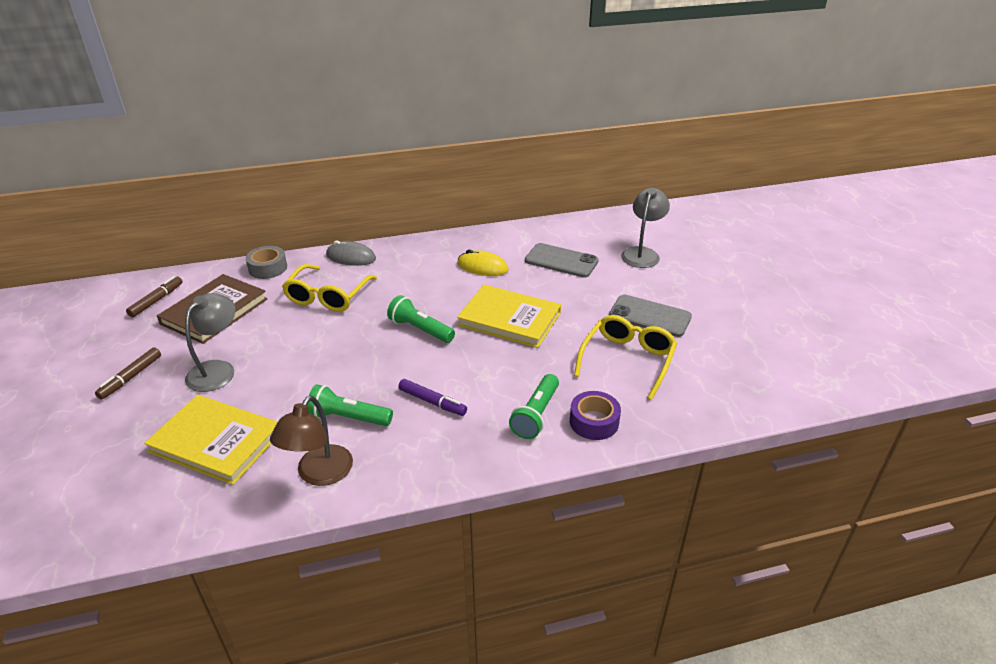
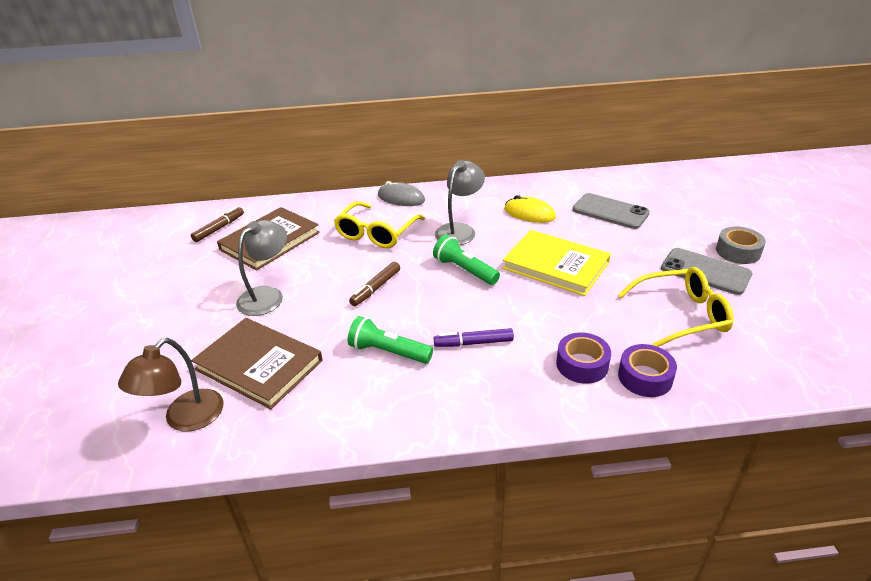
camera: 10 degrees right, 0 degrees up
brown marker [95,347,161,400] -> brown marker moved to [349,262,400,306]
yellow book [144,395,278,485] -> brown book [191,318,323,409]
grey tape [246,246,287,279] -> grey tape moved to [716,226,766,264]
brown lamp [270,395,353,486] -> brown lamp moved to [118,338,224,432]
purple marker [398,379,467,416] -> purple marker turned 135 degrees clockwise [434,328,514,347]
green flashlight [509,374,559,439] -> purple tape [556,332,611,384]
yellow glasses [574,315,677,400] -> yellow glasses turned 45 degrees clockwise [618,267,734,347]
grey lamp [621,188,670,268] -> grey lamp moved to [435,160,485,245]

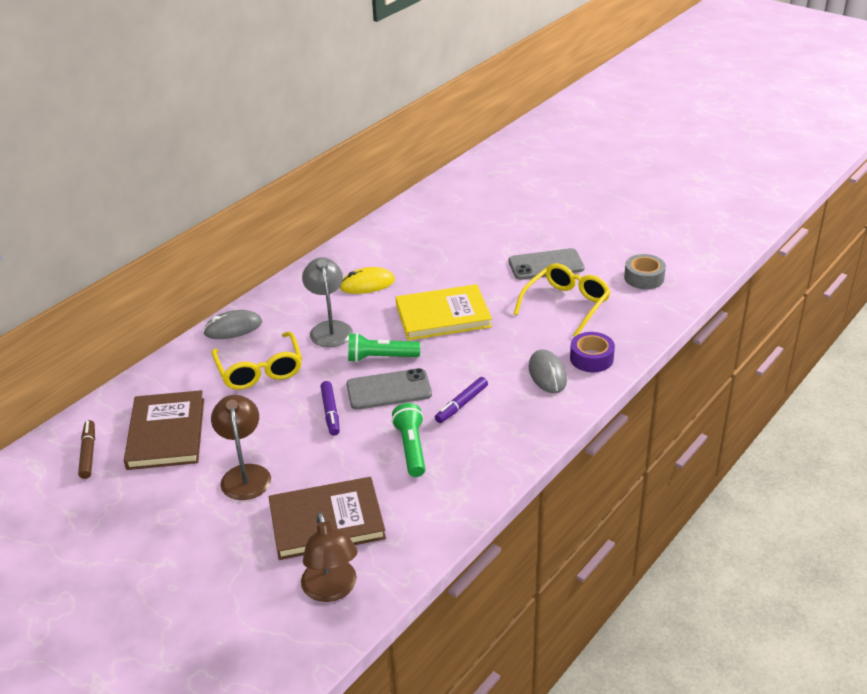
camera: 45 degrees left, 0 degrees up
grey lamp [236,220,287,316] -> brown lamp [211,395,271,500]
green flashlight [348,316,433,364] -> green flashlight turned 105 degrees clockwise [392,403,425,477]
brown marker [349,262,400,306] -> purple marker [320,381,340,436]
purple tape [556,332,611,384] -> grey mouse [529,350,567,393]
grey phone [573,193,650,229] -> grey phone moved to [346,368,432,410]
grey tape [716,226,766,264] -> grey tape moved to [624,254,666,289]

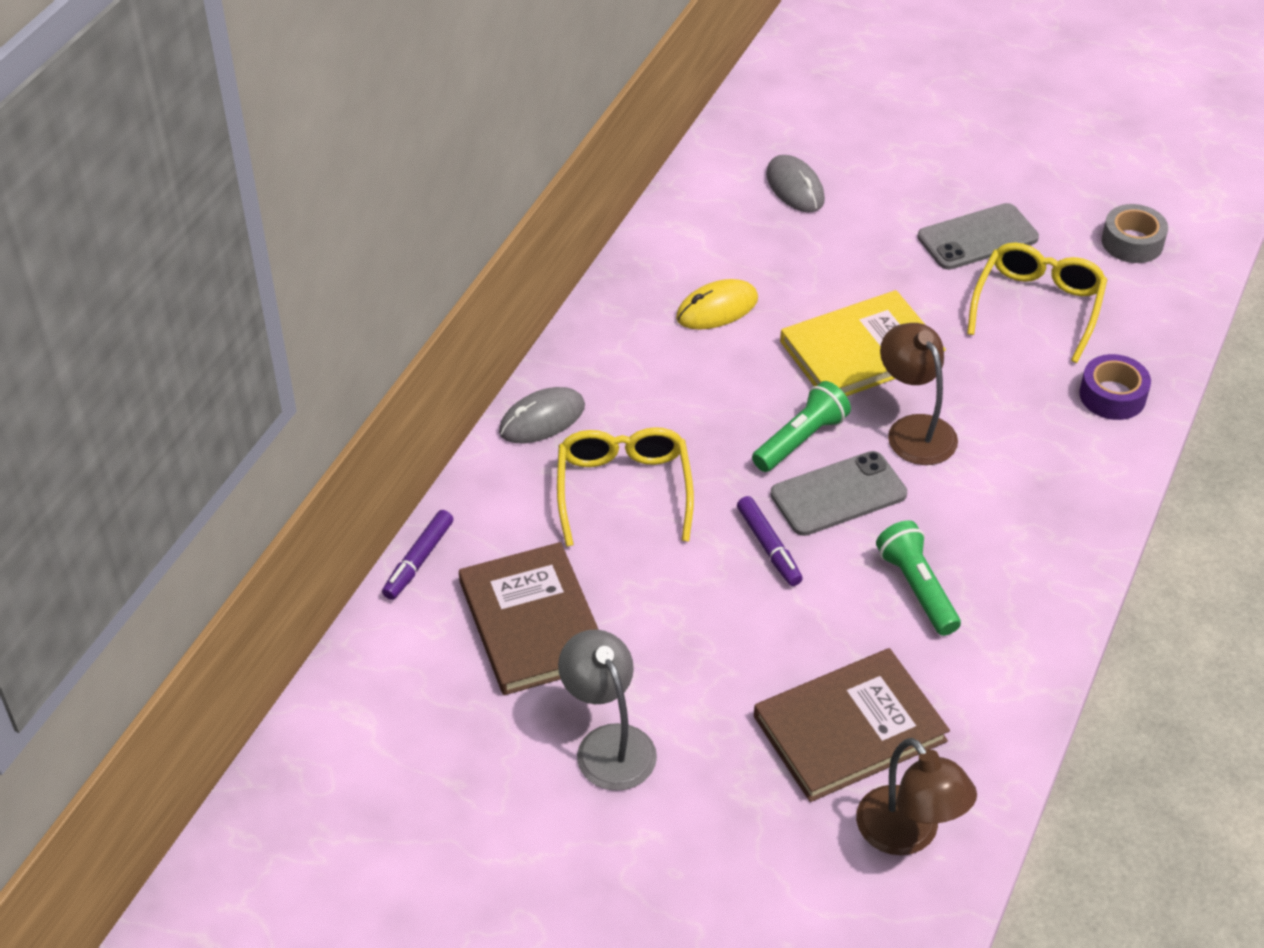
camera: 15 degrees left, 10 degrees up
brown marker [78,420,95,479] -> none
brown lamp [211,395,271,500] -> brown lamp moved to [880,323,958,465]
yellow glasses [212,332,302,390] -> yellow glasses turned 150 degrees counterclockwise [557,427,694,547]
grey lamp [302,257,353,347] -> grey lamp moved to [558,630,657,791]
green flashlight [348,333,420,362] -> green flashlight turned 150 degrees clockwise [752,381,851,472]
purple marker [435,377,488,423] -> purple marker moved to [382,510,453,600]
grey mouse [529,350,567,393] -> grey mouse moved to [766,155,825,213]

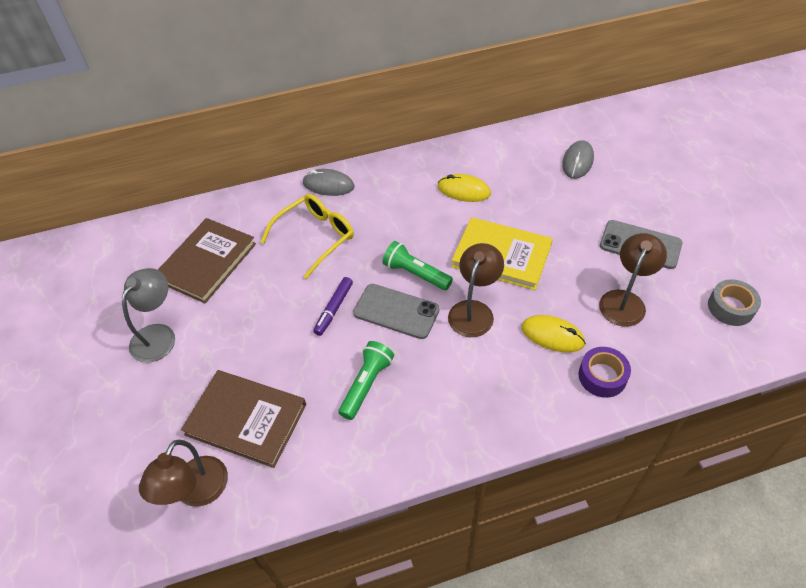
camera: 50 degrees right, 5 degrees up
purple marker [382,510,453,600] -> none
green flashlight [752,381,851,472] -> green flashlight turned 150 degrees counterclockwise [382,241,453,290]
yellow glasses [967,242,1107,363] -> brown lamp [599,233,667,327]
none -> yellow mouse [521,315,586,352]

